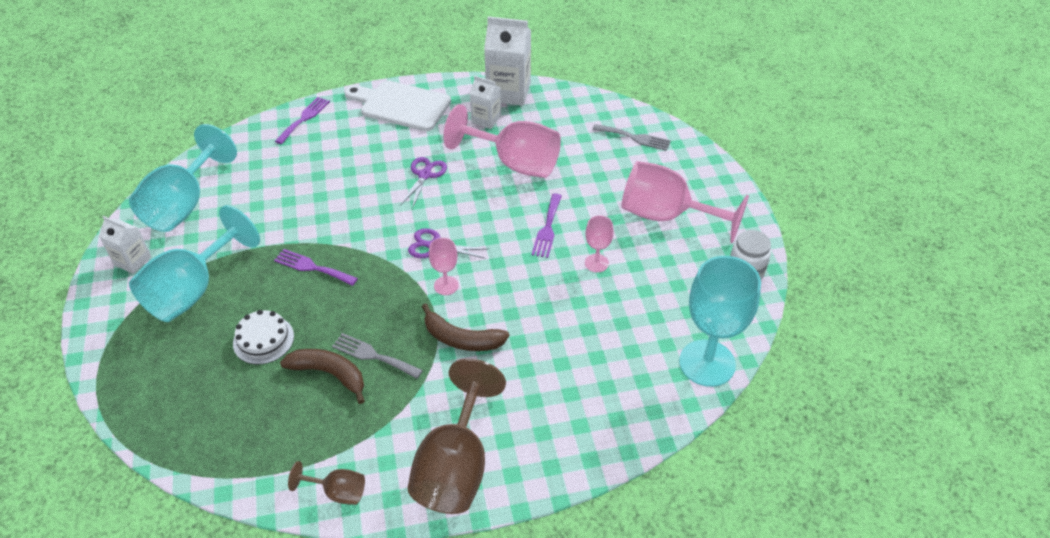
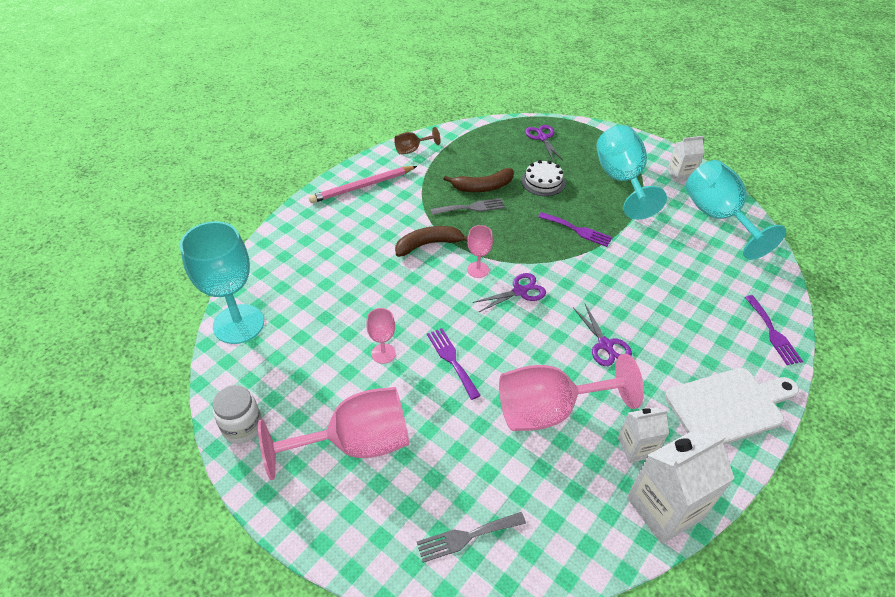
camera: 140 degrees right, 0 degrees up
purple fork [274,249,358,286] -> purple fork turned 45 degrees clockwise [538,212,613,247]
brown goblet [407,358,506,514] -> pink pencil [309,166,417,203]
none -> purple scissors [525,125,563,160]

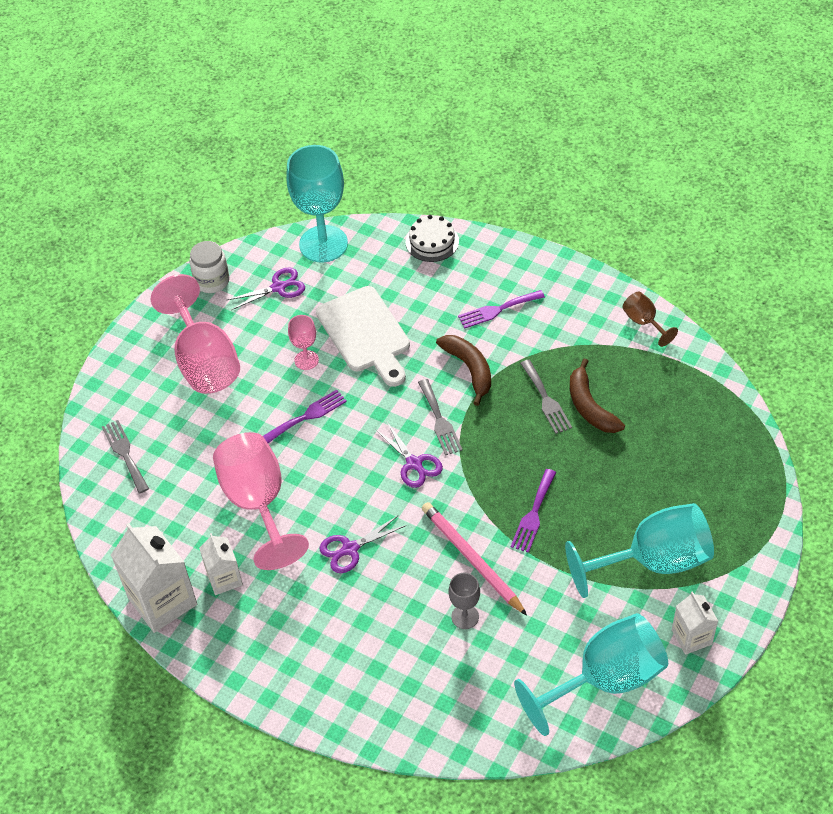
camera: 85 degrees right, 5 degrees up
pink pencil [309,166,417,203] -> pink pencil moved to [422,502,527,615]
pink goblet [467,225,493,278] -> grey fork [418,379,462,456]
white cake [521,160,566,196] -> white cake moved to [405,215,459,262]
purple scissors [525,125,563,160] -> purple scissors moved to [227,267,305,310]
white cutting board [665,368,799,445] -> white cutting board moved to [316,286,410,387]
purple fork [745,295,803,365] -> purple fork moved to [458,290,545,329]
none -> grey goblet [449,573,480,629]

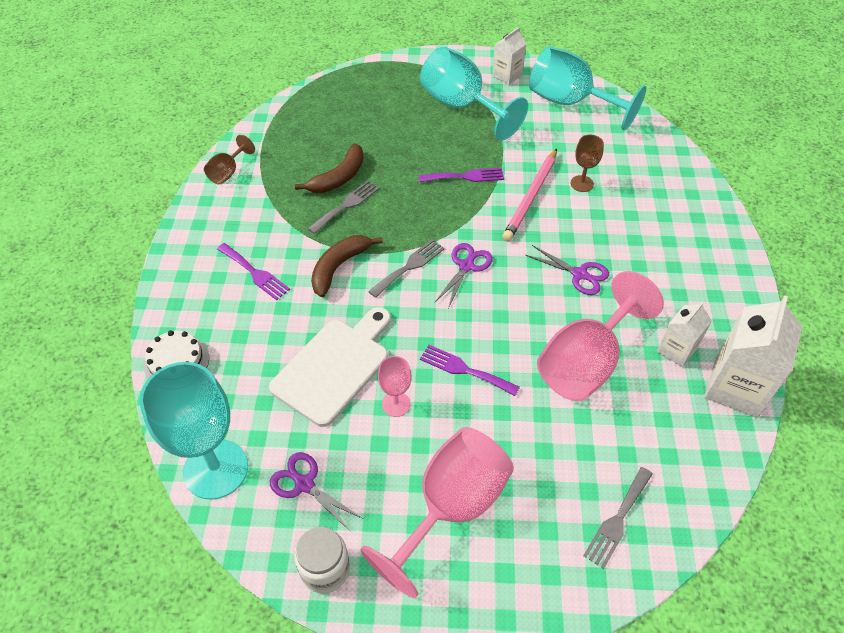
camera: 120 degrees left, 0 degrees up
grey goblet [449,573,480,629] -> brown goblet [571,135,604,192]

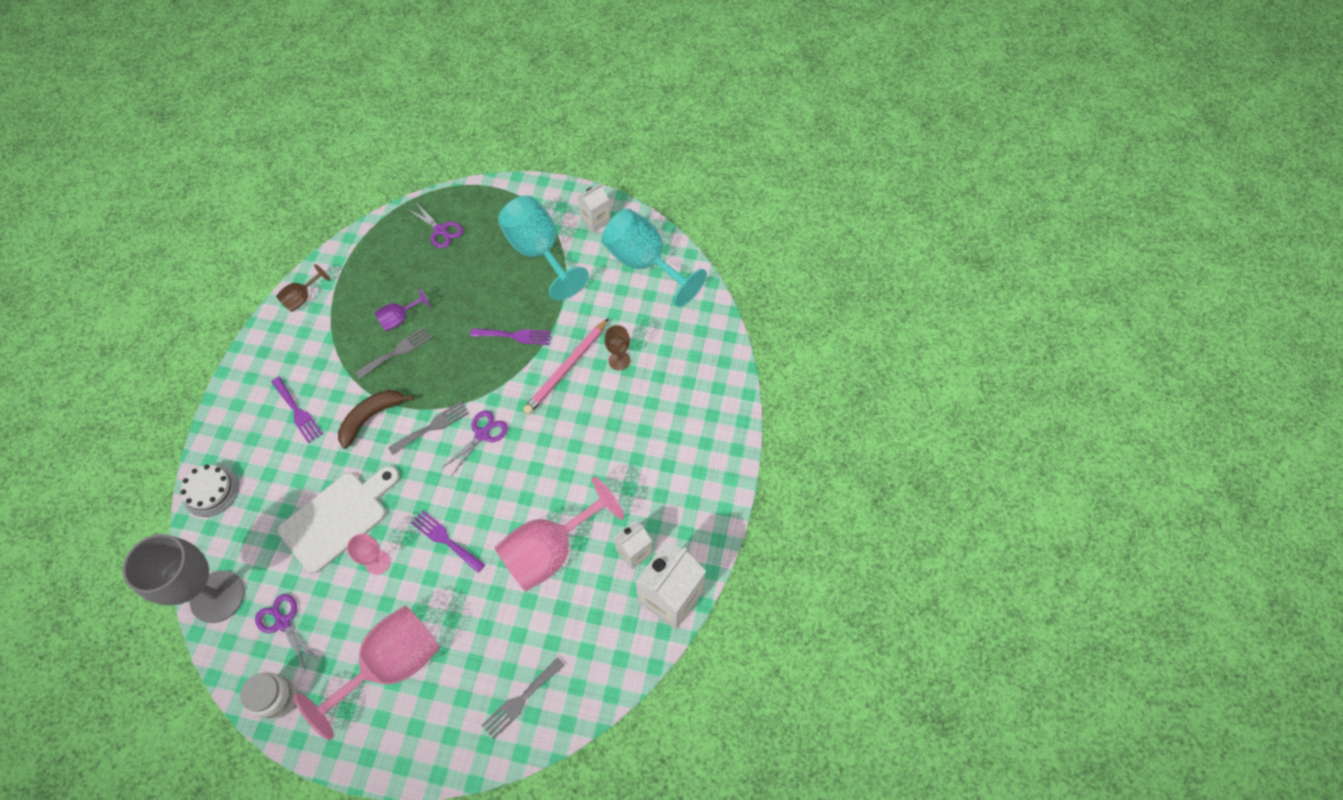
camera: 10 degrees right, 10 degrees up
turquoise goblet [139,362,248,500] -> grey goblet [123,534,245,623]
brown banana [295,143,364,193] -> purple goblet [375,289,430,332]
purple scissors [525,245,609,295] -> purple scissors moved to [407,203,463,248]

